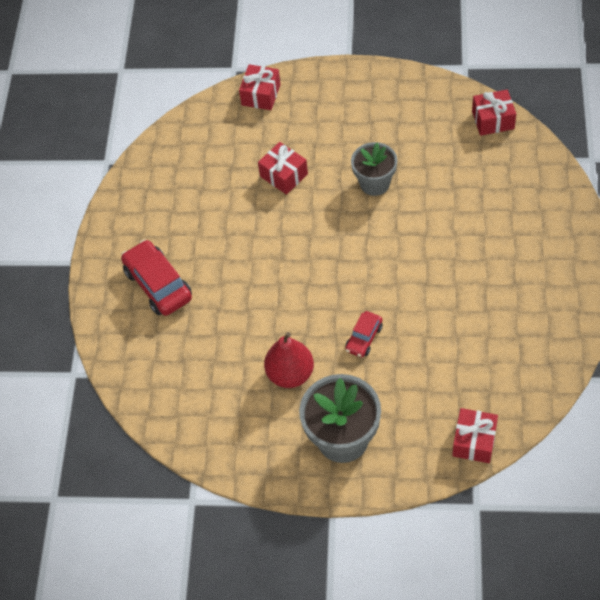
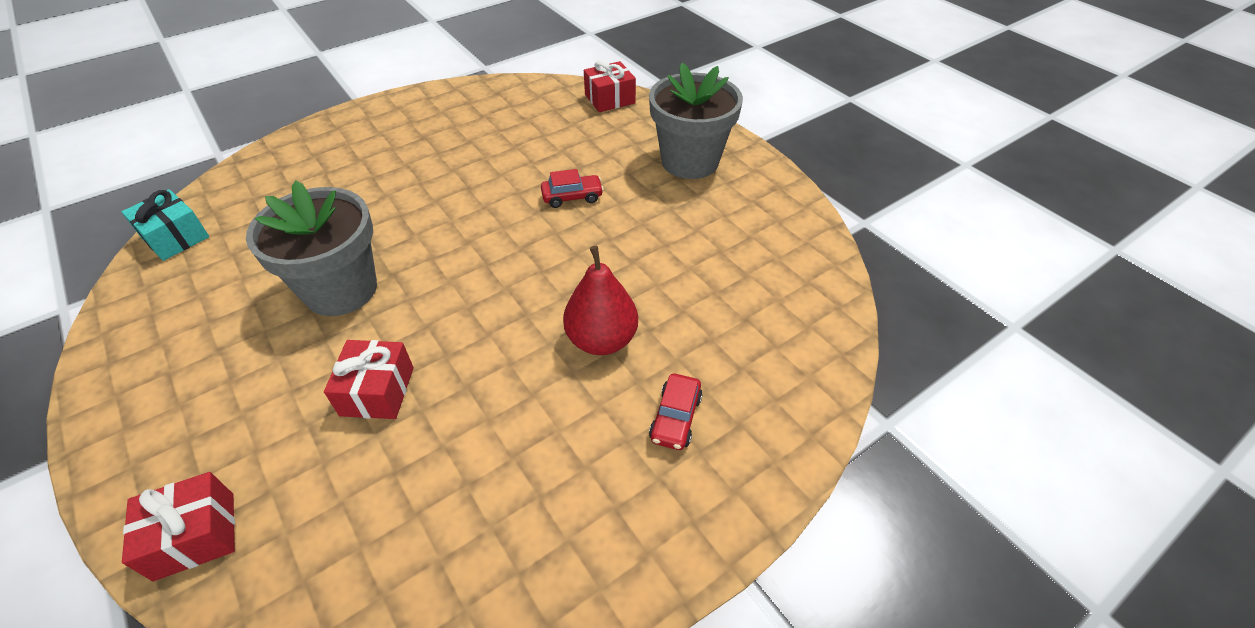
camera: 135 degrees left, 10 degrees down
red car [121,240,192,316] -> red car [649,374,703,450], size x0.56
red pear [264,332,314,388] -> red pear moved to [563,246,638,355]
grey flower pot [351,142,397,196] -> grey flower pot [246,180,377,316], size x1.54
red gift [472,89,516,136] -> turquoise gift [121,189,209,261]

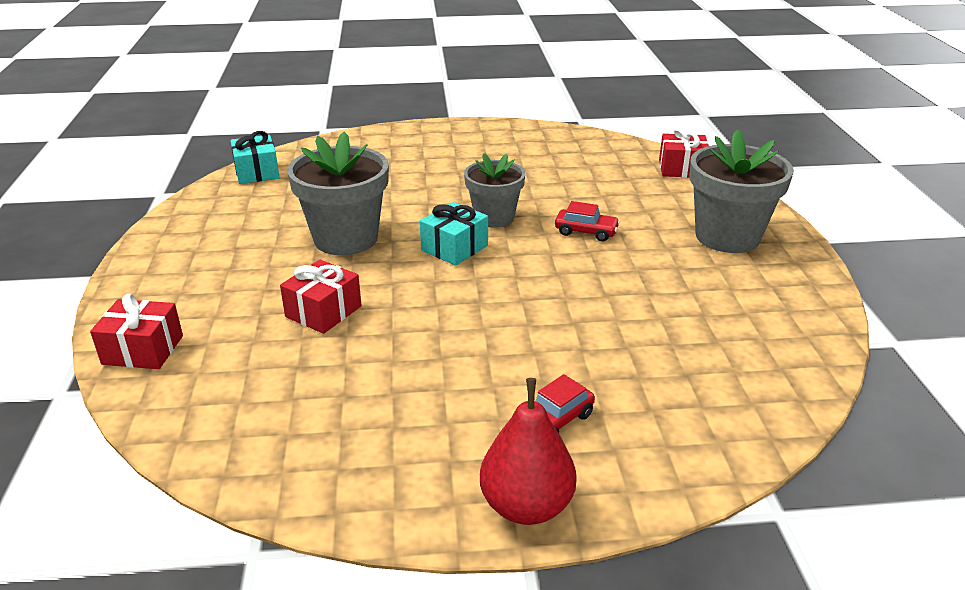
camera: 30 degrees right, 15 degrees down
red pear [563,246,638,355] -> red pear moved to [480,378,577,525]
none -> turquoise gift [420,202,488,266]
none -> grey flower pot [464,153,525,228]

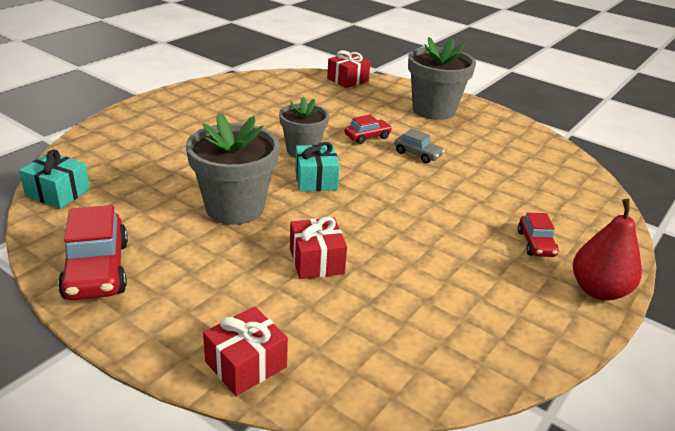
camera: 50 degrees left, 0 degrees up
none -> red car [58,205,128,300]
none -> grey car [394,128,445,163]

